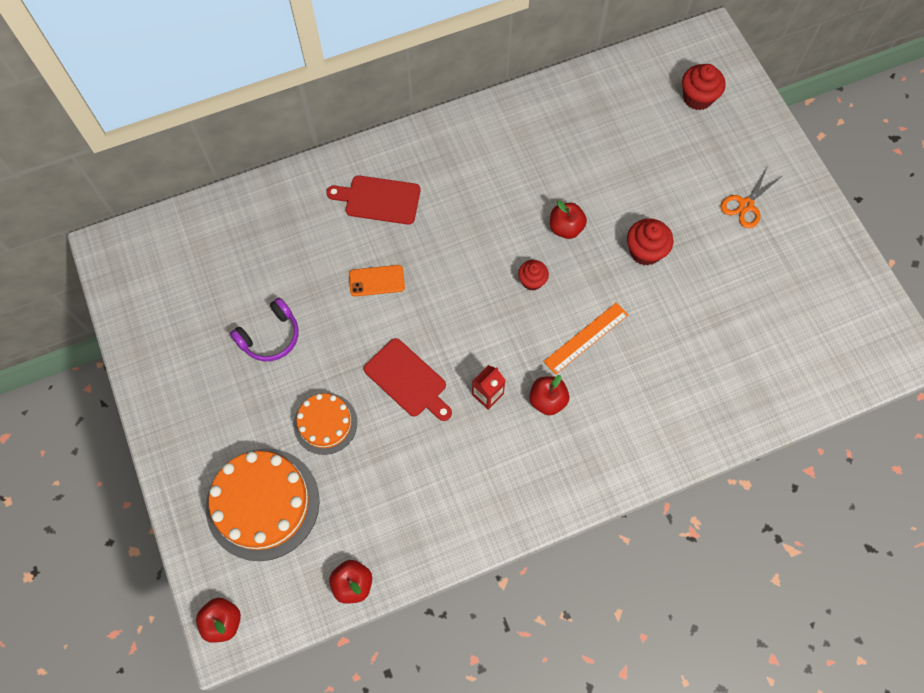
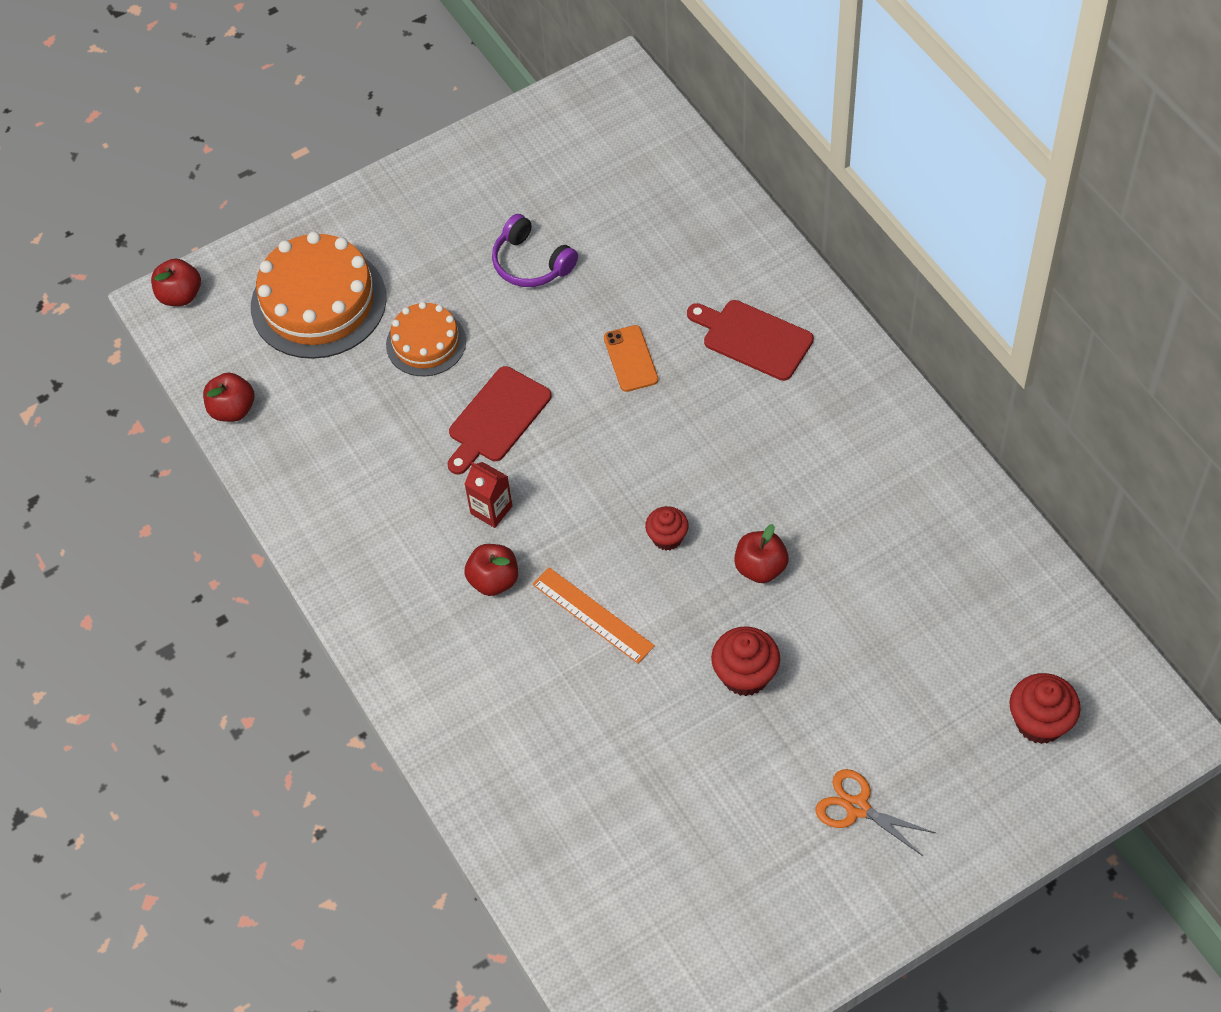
camera: 85 degrees right, 10 degrees down
red cutting board [326,175,421,225] -> red cutting board turned 60 degrees counterclockwise [687,300,814,381]

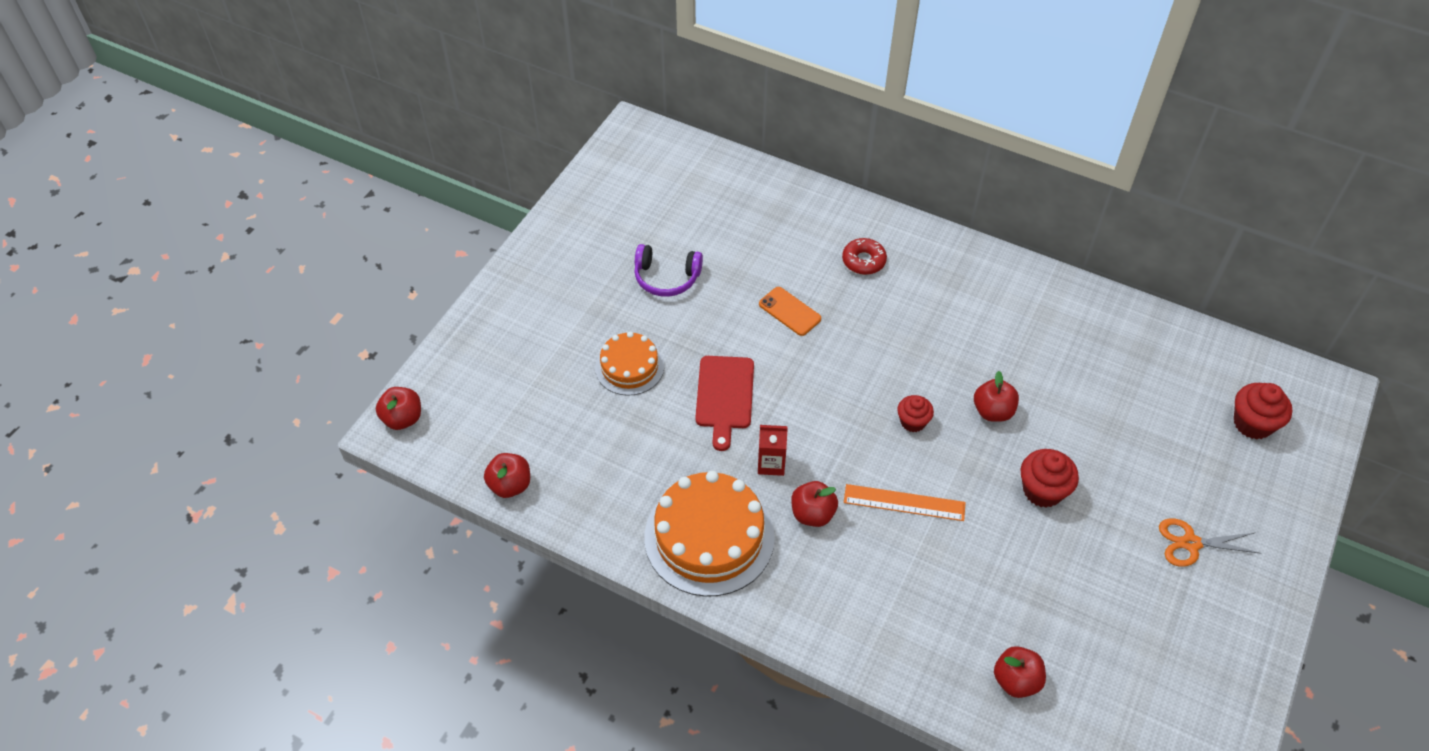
camera: 35 degrees left, 5 degrees down
orange cake [251,232,386,359] -> orange cake moved to [644,471,775,597]
red cutting board [687,300,814,381] -> red donut [842,238,887,275]
none -> red apple [994,646,1046,698]

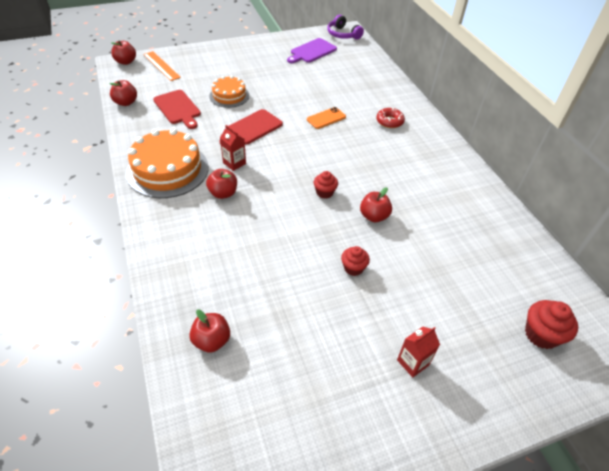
camera: 40 degrees right, 5 degrees down
purple headphones [634,244,703,297] -> purple headphones moved to [327,15,364,40]
orange phone [759,287,821,336] -> orange phone turned 60 degrees clockwise [307,107,346,129]
orange ruler [844,484,966,521] -> orange ruler moved to [143,51,181,81]
red cupcake [1021,449,1079,508] -> red cupcake [341,246,370,276], size x0.66
orange scissors [1159,518,1261,567] -> red carton [397,327,440,378]
none -> red cutting board [153,90,201,129]
none -> purple cutting board [287,38,337,63]

